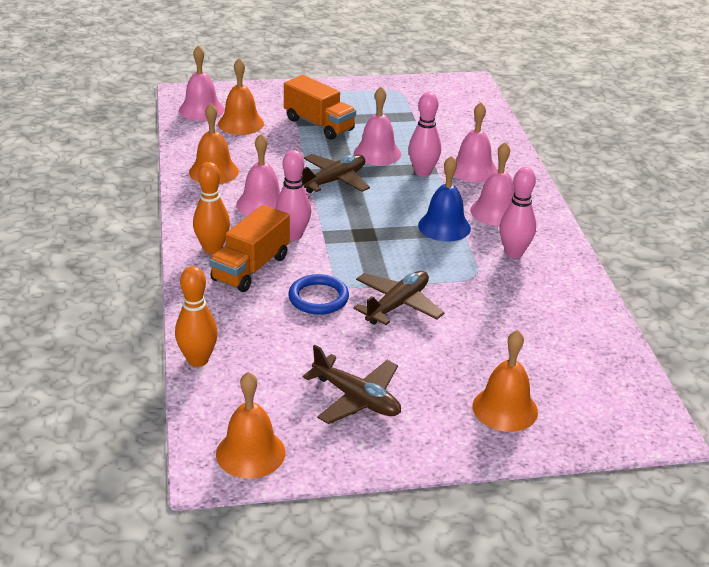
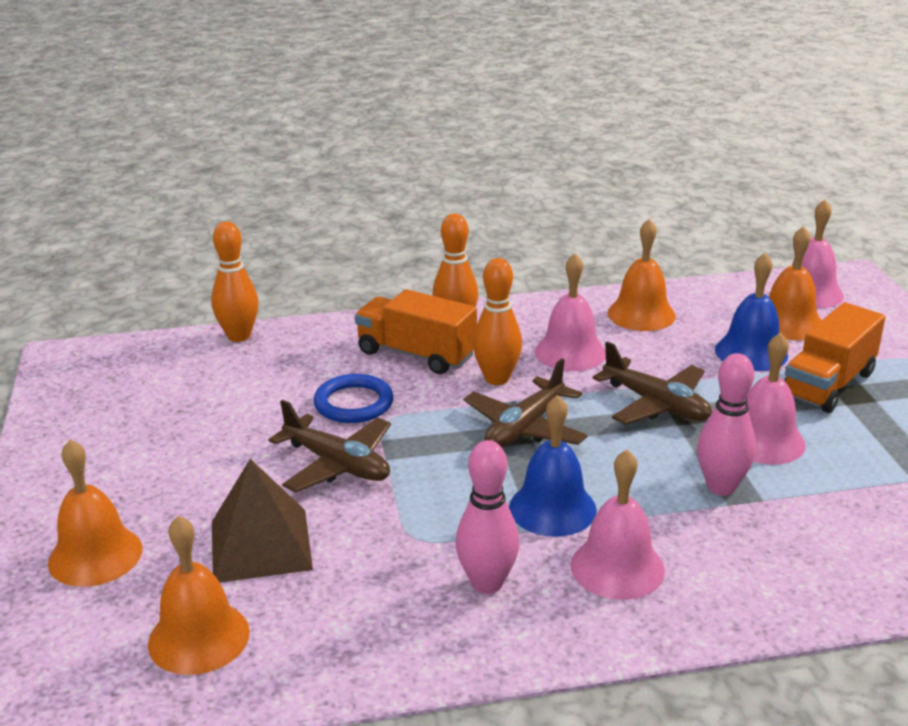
camera: 90 degrees right, 5 degrees down
orange bell [216,372,285,478] -> orange bell moved to [148,515,250,675]
pink bowling pin [276,150,311,241] -> orange bowling pin [473,258,522,385]
brown plane [303,345,401,424] -> brown plane moved to [464,359,587,448]
pink bell [454,102,497,182] -> none
none -> brown pyramid [212,459,313,582]
none -> blue bell [715,253,788,371]

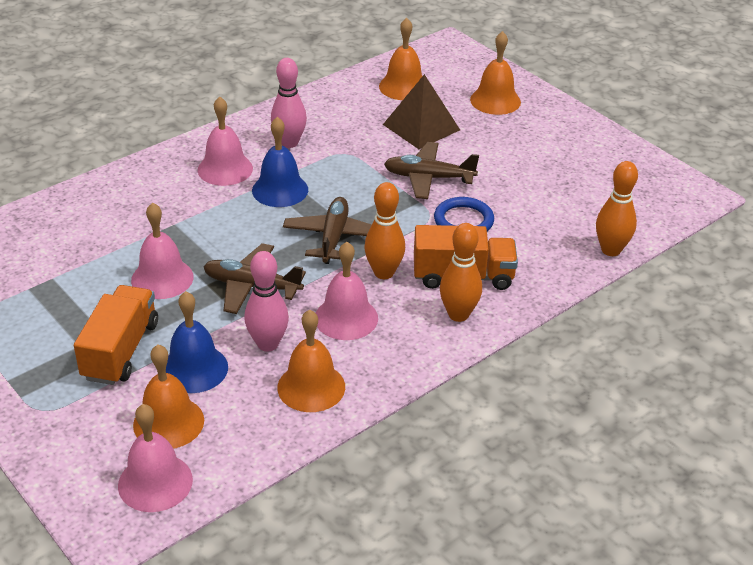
camera: 150 degrees right, 10 degrees up
pink bowling pin [697,353,756,496] -> pink bowling pin moved to [244,251,289,352]

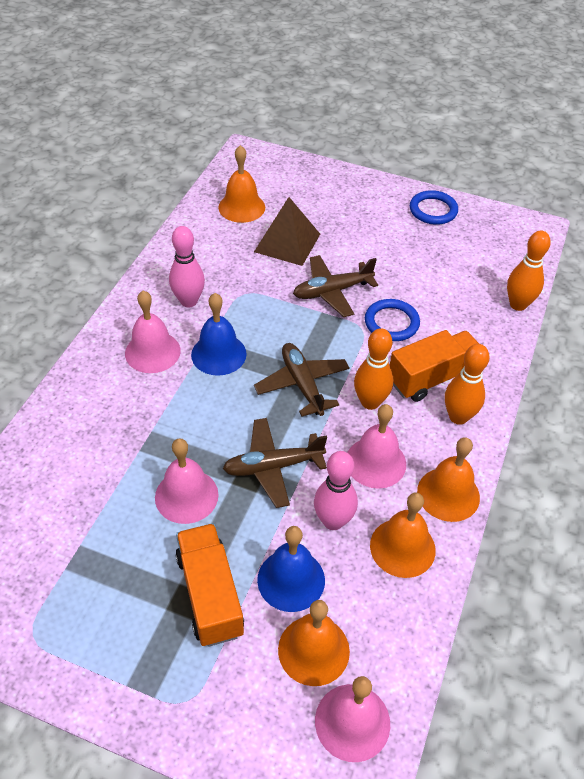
camera: 30 degrees left, 10 degrees up
orange bell [470,31,521,115] -> orange bell moved to [417,437,480,522]
none -> blue ring [410,190,458,225]

